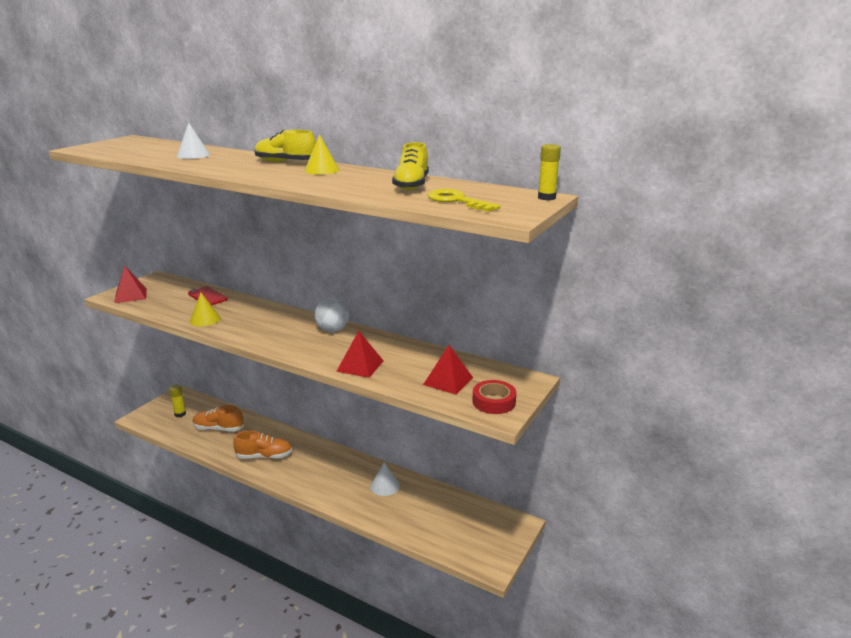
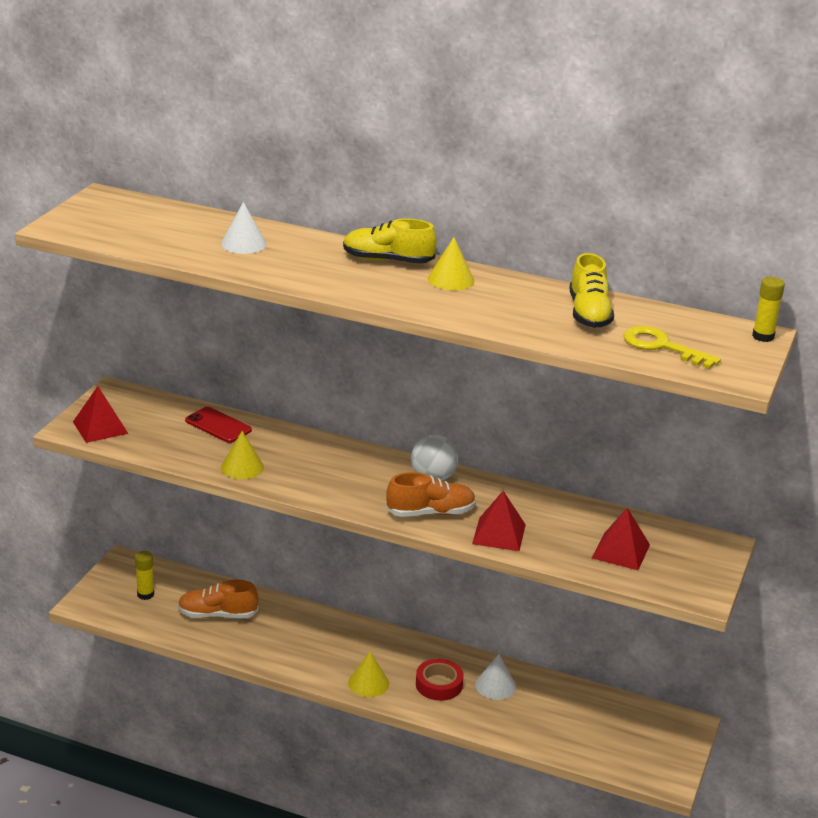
camera: 10 degrees left, 5 degrees up
orange shoe [233,431,292,459] -> orange shoe moved to [386,472,476,517]
red tape [472,380,517,414] -> red tape moved to [416,659,464,701]
none -> yellow cone [348,651,389,697]

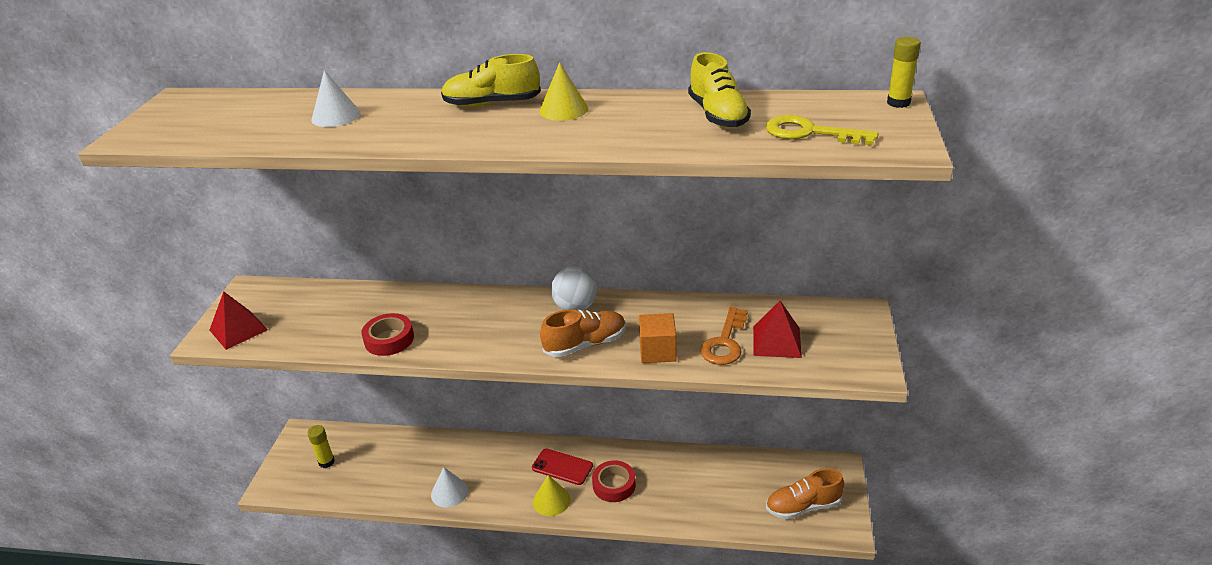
camera: 10 degrees left, 5 degrees up
orange shoe [178,580,258,618] -> orange shoe moved to [766,469,844,519]
red phone [185,407,252,443] -> red phone moved to [532,449,593,485]
yellow cone [221,431,264,479] -> red tape [361,313,414,356]
red pyramid [472,491,526,551] -> orange cube [639,313,677,363]
white cone [475,654,516,700] -> white cone moved to [431,467,468,508]
none -> orange key [700,307,748,365]

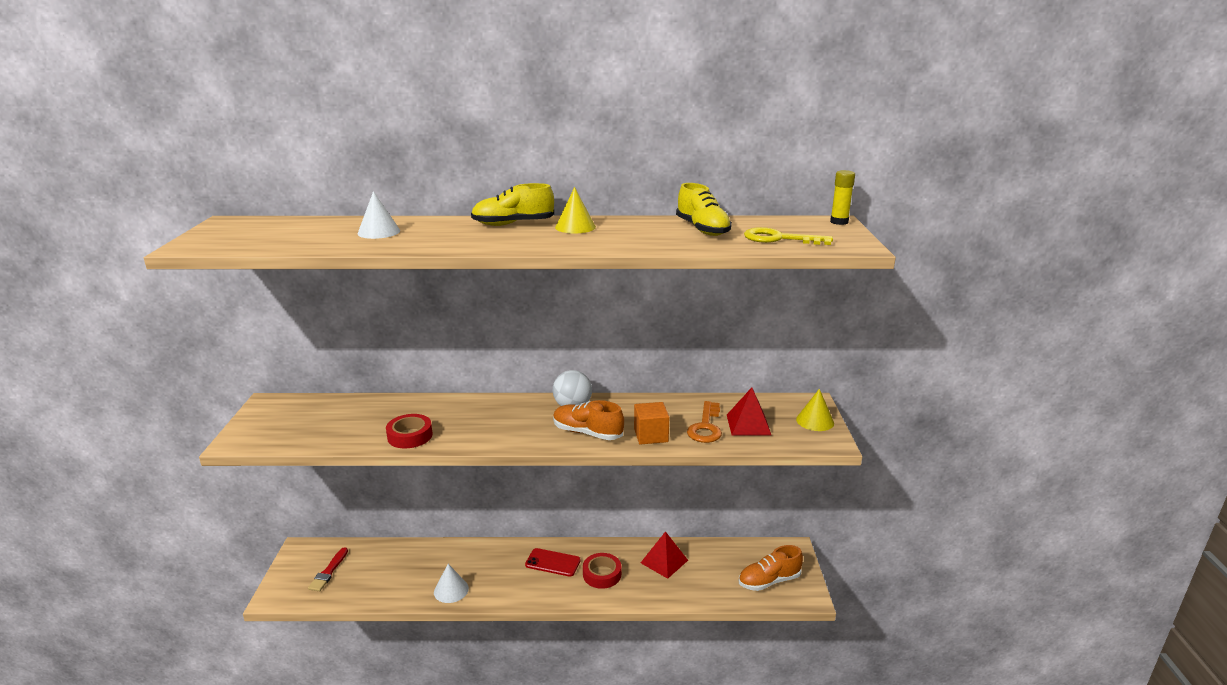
camera: 10 degrees left, 10 degrees down
red pyramid [210,292,268,350] -> red pyramid moved to [641,531,688,579]
yellow glue stick [307,425,335,468] -> red brush [308,547,348,591]
yellow cone [533,475,571,516] -> yellow cone moved to [796,389,834,431]
orange shoe [540,309,626,357] -> orange shoe turned 120 degrees counterclockwise [553,400,624,440]

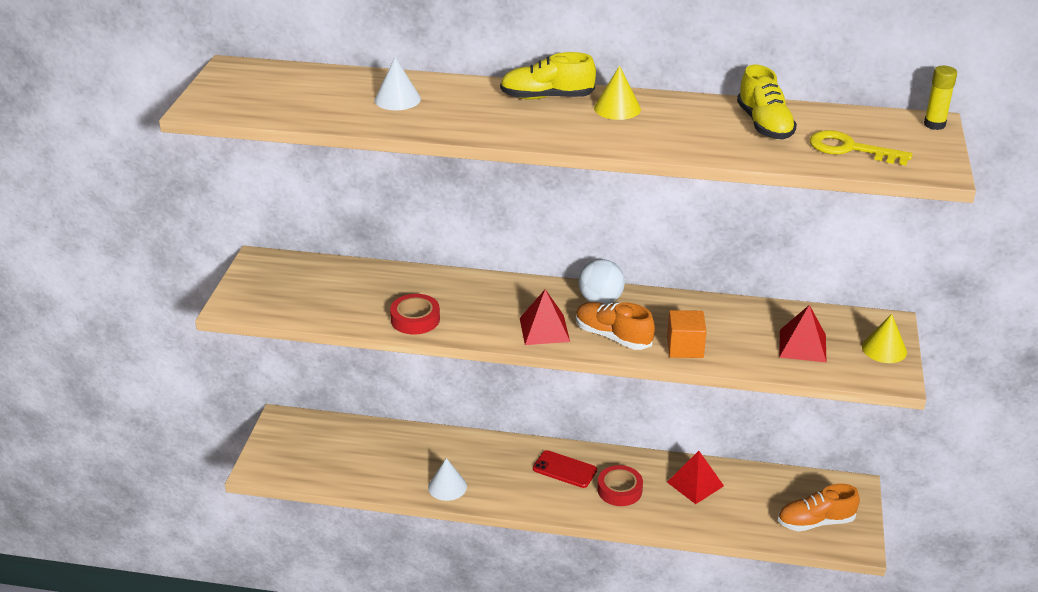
camera: 10 degrees right, 10 degrees up
red brush [308,547,348,591] -> none
orange key [687,401,722,443] -> none
none -> red pyramid [520,289,570,345]

